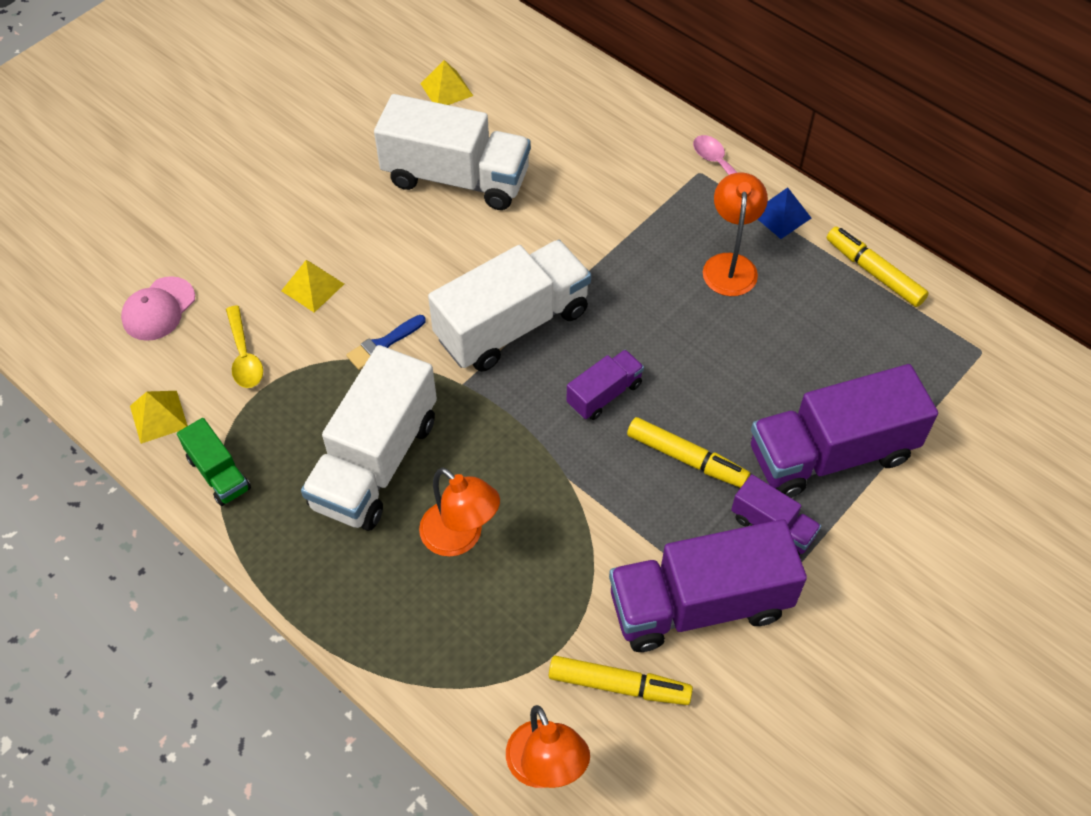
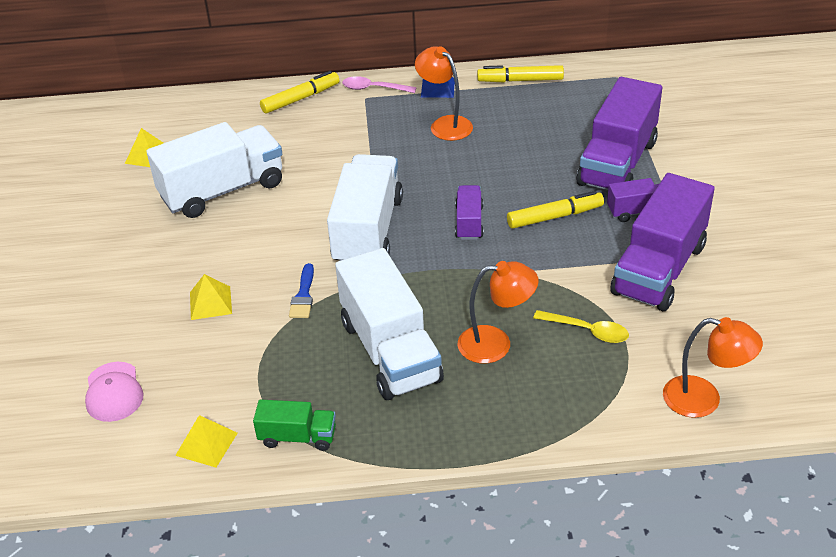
camera: 45 degrees left, 15 degrees down
yellow spoon [226,305,263,388] -> yellow spoon moved to [533,310,629,343]
yellow marker [549,656,693,705] -> yellow marker moved to [260,71,339,114]

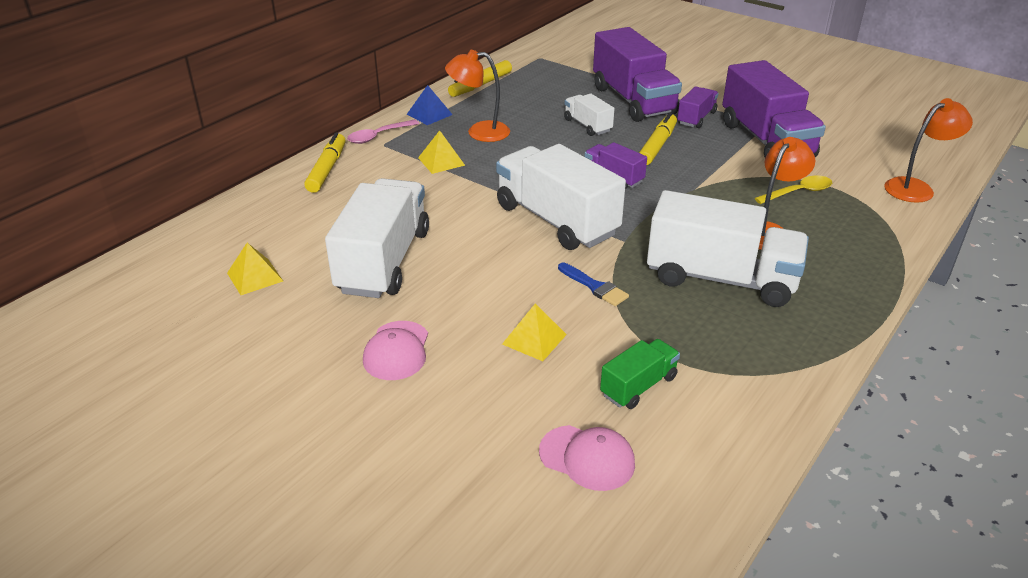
camera: 50 degrees left, 5 degrees down
yellow pyramid [175,415,238,467] -> yellow pyramid moved to [418,130,465,174]
green truck [253,399,336,451] -> green truck moved to [600,339,680,409]
none -> pink cap [363,321,428,380]
none -> white truck [564,94,614,136]

